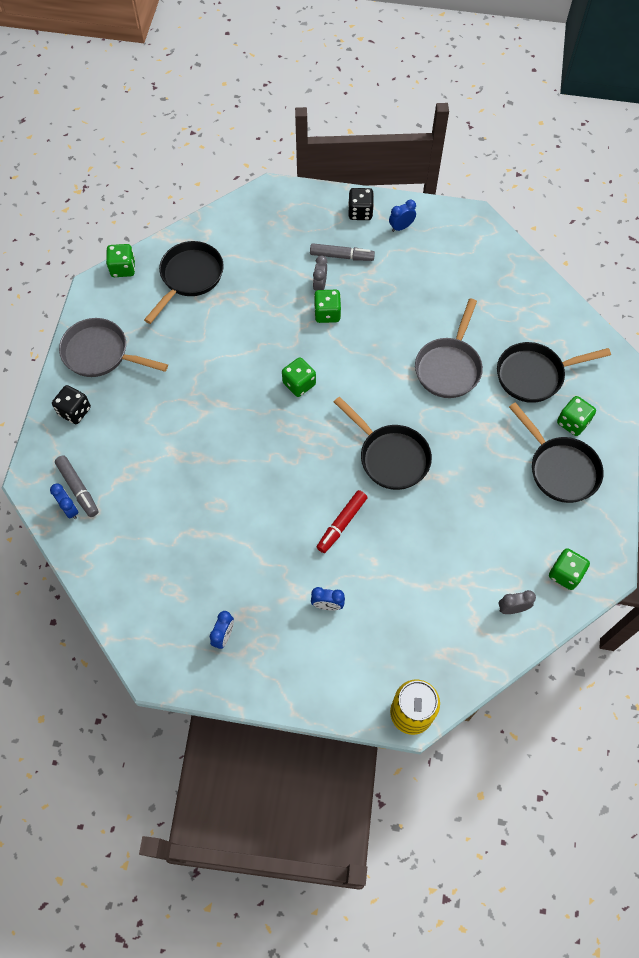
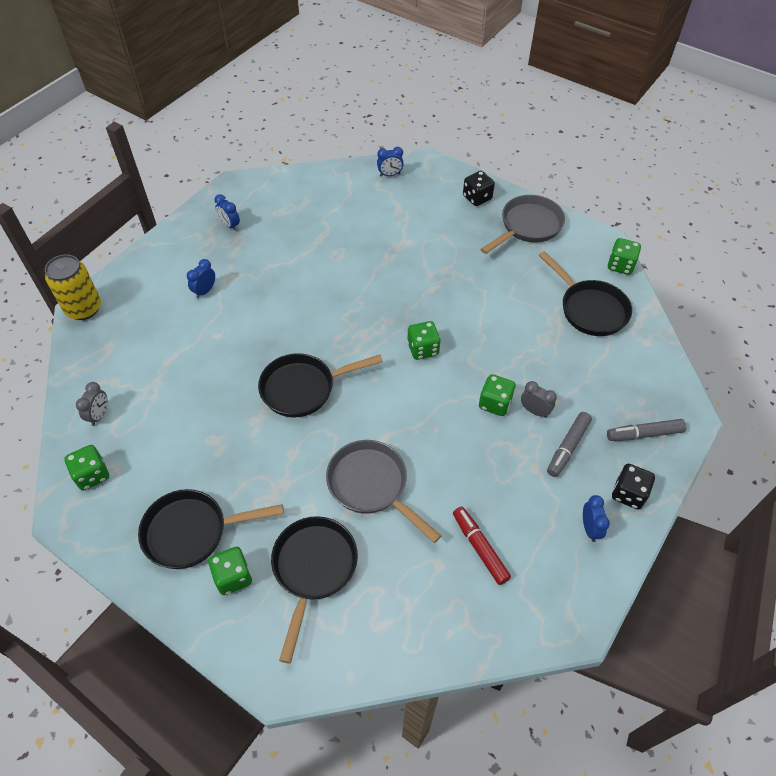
camera: 115 degrees right, 10 degrees down
grey marker [55,455,98,517] -> grey marker moved to [607,419,686,441]
red marker [317,490,368,553] -> red marker moved to [453,507,511,585]

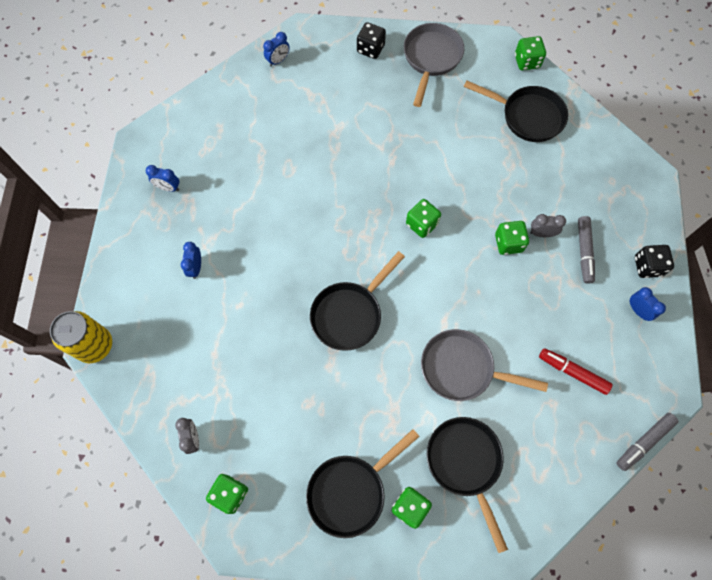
camera: 30 degrees left, 15 degrees up
grey marker [607,419,686,441] -> grey marker moved to [617,413,678,471]

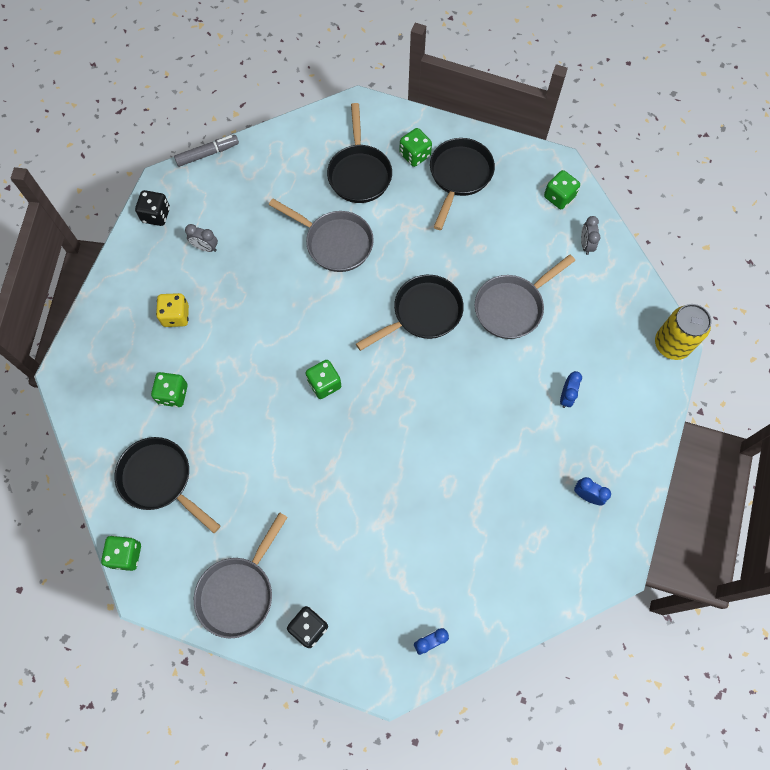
camera: 165 degrees left, 0 degrees up
black pan [306,429,420,538] -> black pan turned 45 degrees counterclockwise [430,138,495,230]
green dice [495,221,529,255] -> green dice moved to [151,372,188,407]
grey clock [530,214,566,237] -> grey clock moved to [185,224,218,252]
red marker [539,348,613,395] -> none
grey marker [578,216,595,284] -> yellow dice [156,293,189,327]
blue clock [629,287,666,321] -> none
black dice [635,245,674,278] -> black dice moved to [135,190,170,226]
none -> grey pan [475,254,575,339]

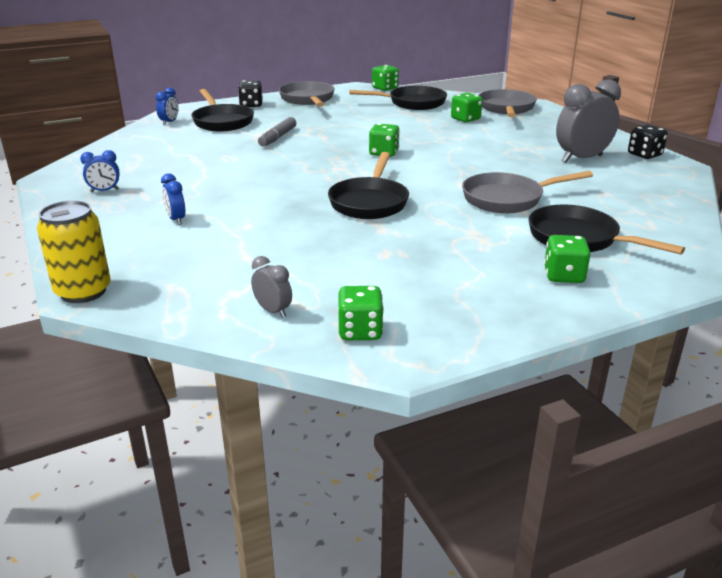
camera: 135 degrees right, 40 degrees down
yellow dice [156,293,189,327] -> none
grey marker [174,135,239,167] -> grey marker moved to [258,117,296,147]
grey clock [185,224,218,252] -> grey clock [556,79,621,163], size x2.04
black pan [430,138,495,230] -> black pan moved to [191,89,254,131]
grey pan [475,254,575,339] -> grey pan moved to [478,89,537,117]

